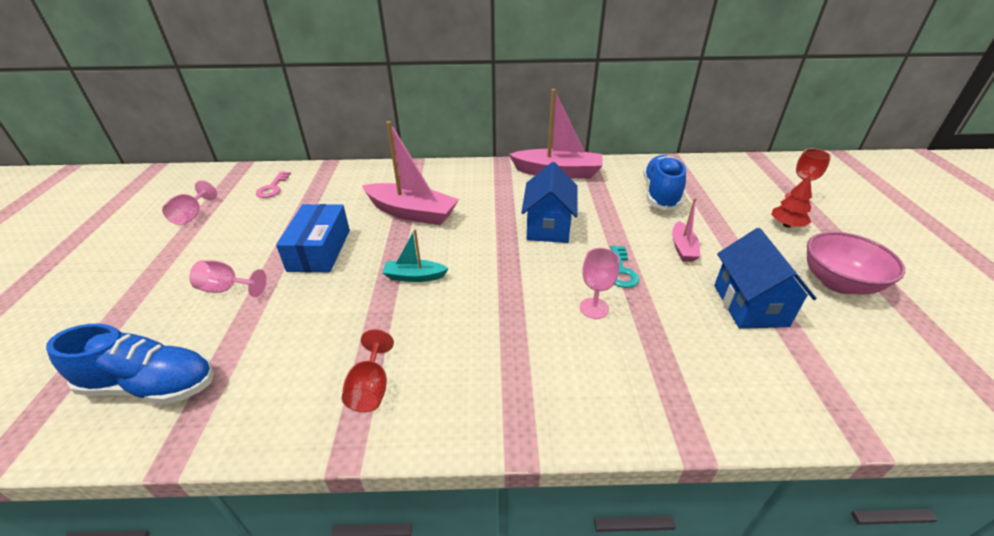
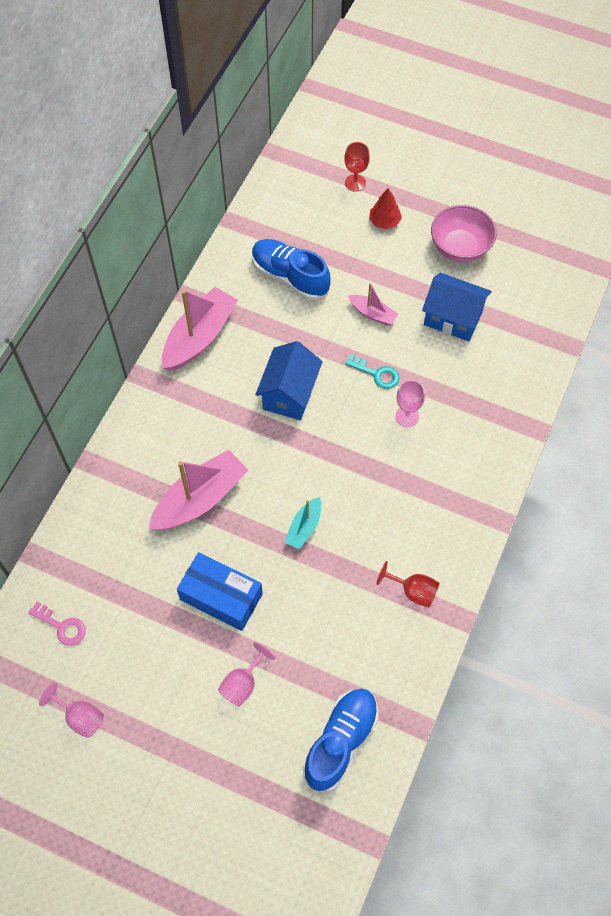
camera: 65 degrees left, 25 degrees up
blue house [521,162,578,243] -> blue house turned 75 degrees clockwise [255,341,323,420]

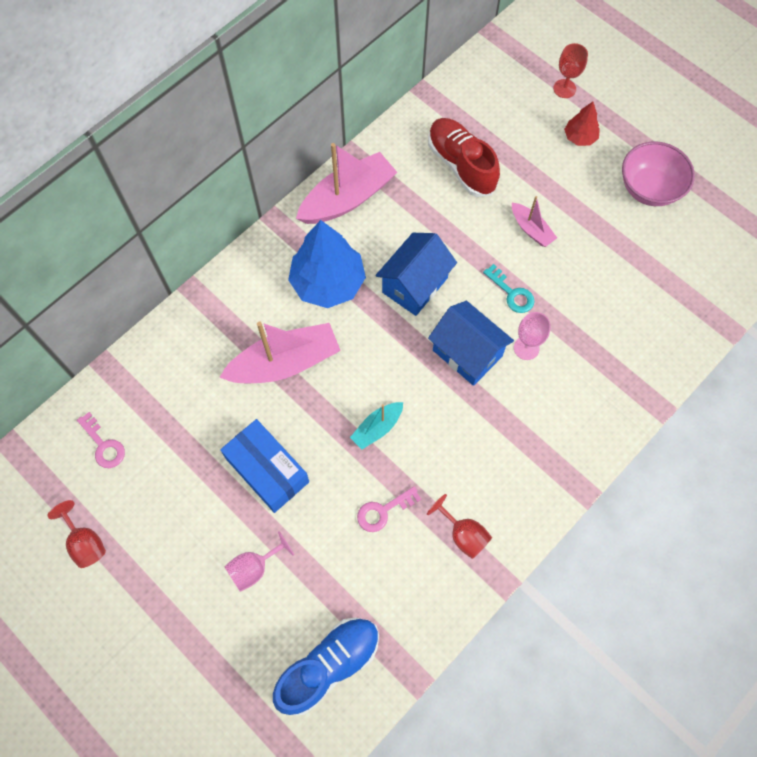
camera: 20 degrees right, 5 degrees up
pink goblet [39,682,104,738] -> red goblet [48,500,106,568]
blue shoe [252,239,331,300] -> red shoe [428,118,500,197]
blue house [422,273,492,341] -> blue house moved to [428,301,514,386]
none -> blue tree [288,220,366,308]
none -> pink key [357,486,421,532]

